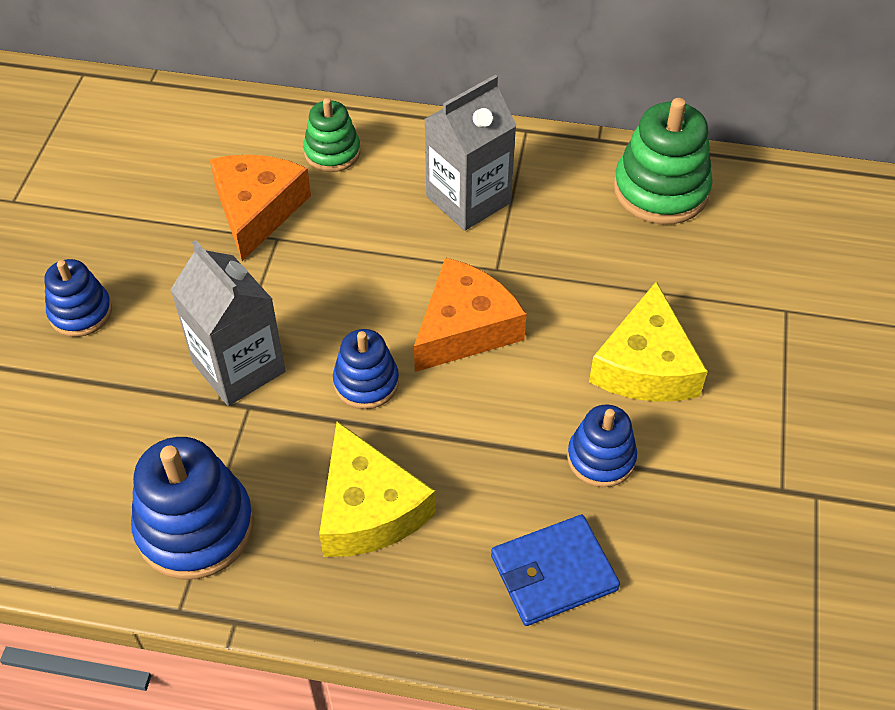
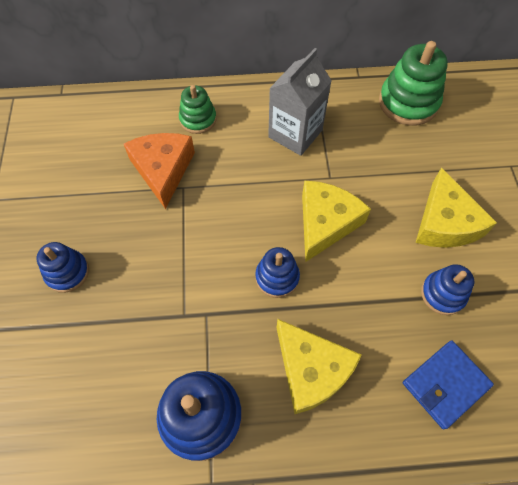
camera: 15 degrees left, 10 degrees up
grey carton [171,240,285,406] -> none
orange cheese [414,257,527,372] -> yellow cheese [302,181,371,262]

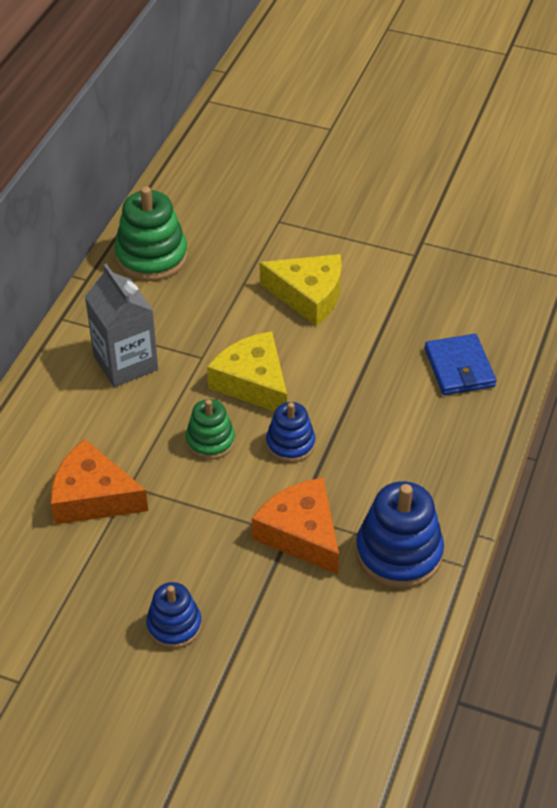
camera: 65 degrees left, 15 degrees down
green stacking toy [179,85,216,134] -> green stacking toy moved to [186,399,235,460]
yellow cheese [277,319,362,414] -> none
blue stacking toy [421,264,474,315] -> none
none -> orange cheese [252,477,339,574]

